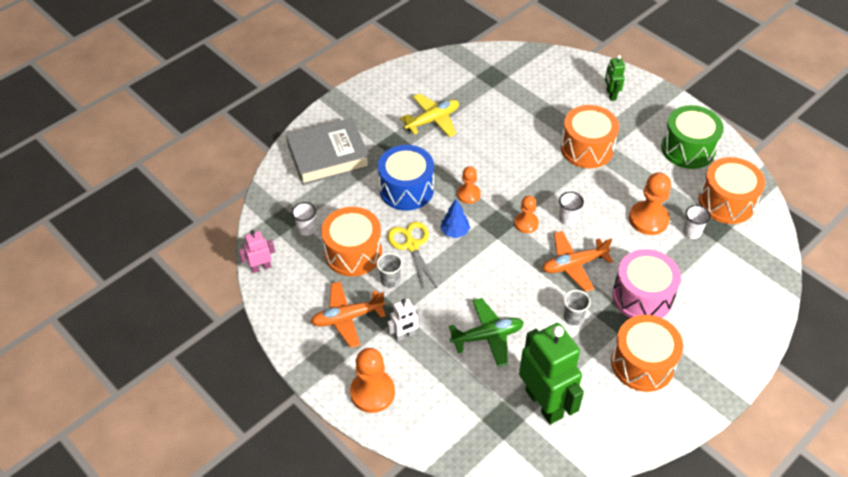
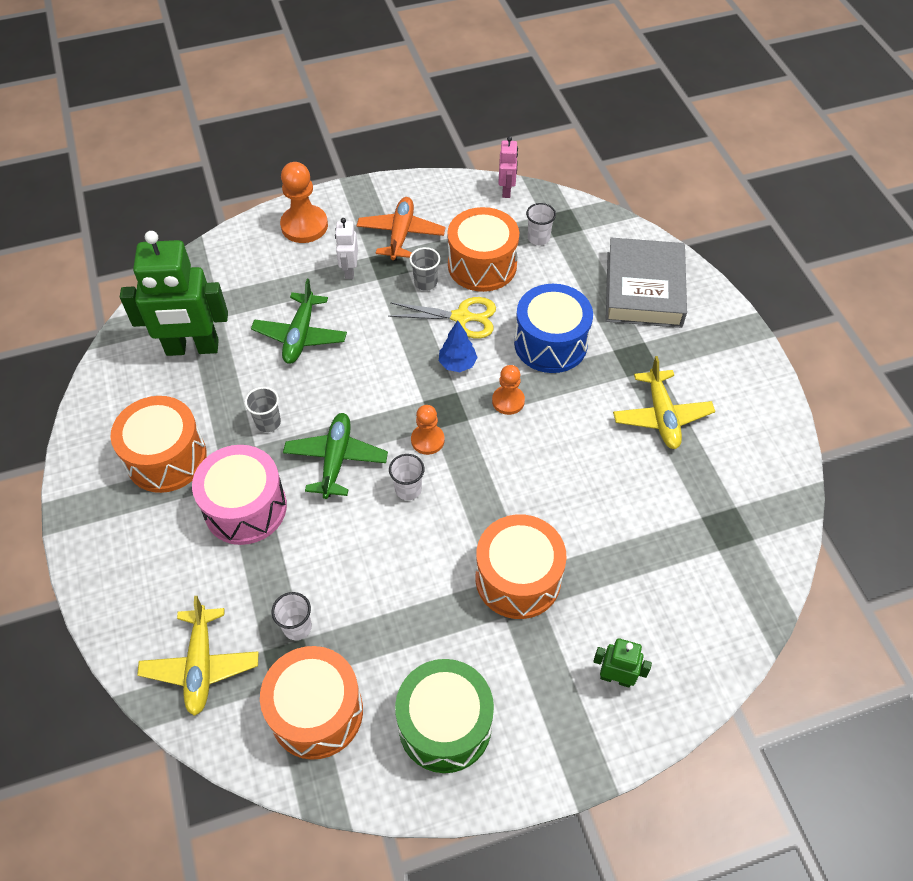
camera: 115 degrees right, 5 degrees up
orange plane [542,231,613,292] -> green plane [283,413,388,499]
orange pawn [629,172,671,235] -> none
none -> yellow plane [137,596,259,716]

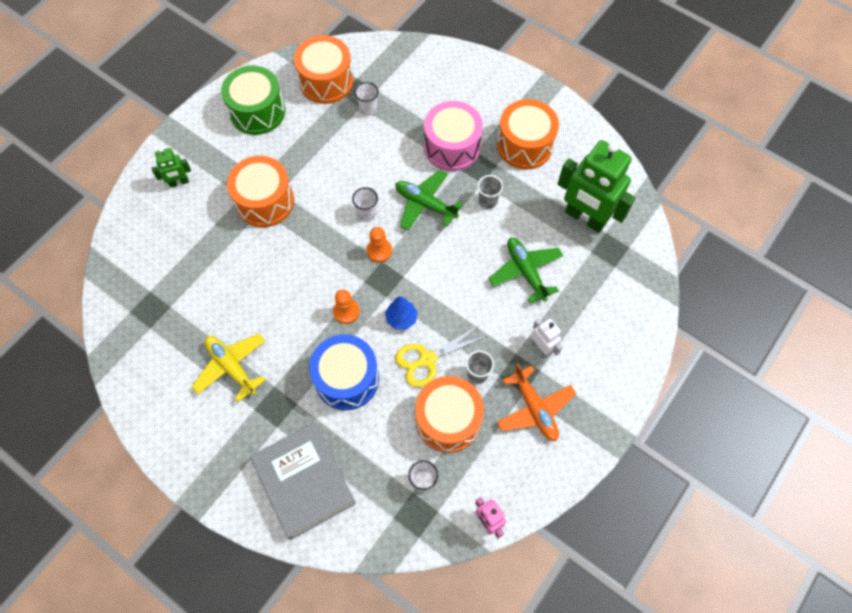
camera: 145 degrees right, 10 degrees up
green robot [120,231,228,356] -> green robot turned 105 degrees counterclockwise [558,140,635,233]
yellow plane [137,596,259,716] -> none
orange pawn [280,162,328,243] -> none
green plane [283,413,388,499] -> green plane turned 150 degrees clockwise [395,170,463,231]

